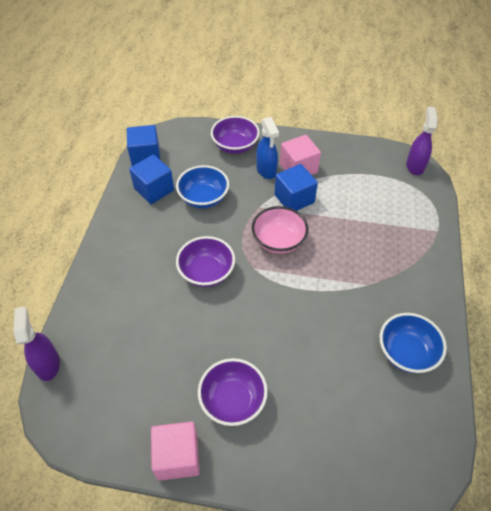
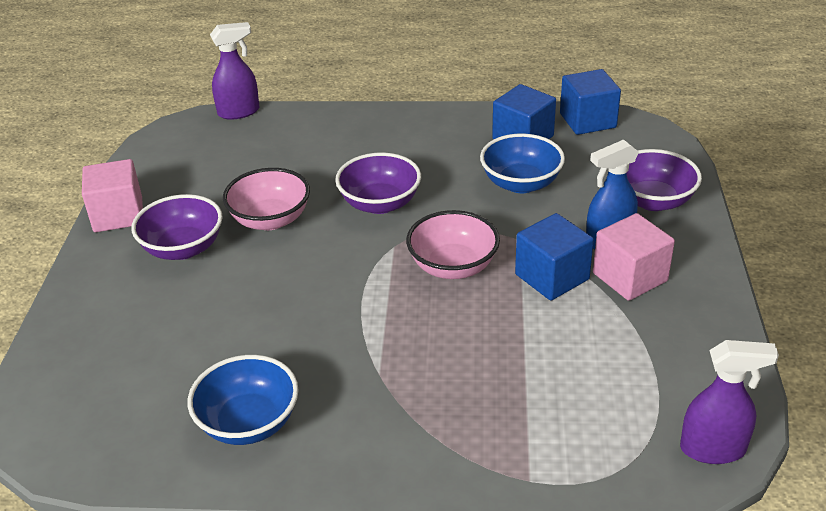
camera: 85 degrees right, 15 degrees down
none -> pink bowl [223,168,310,230]

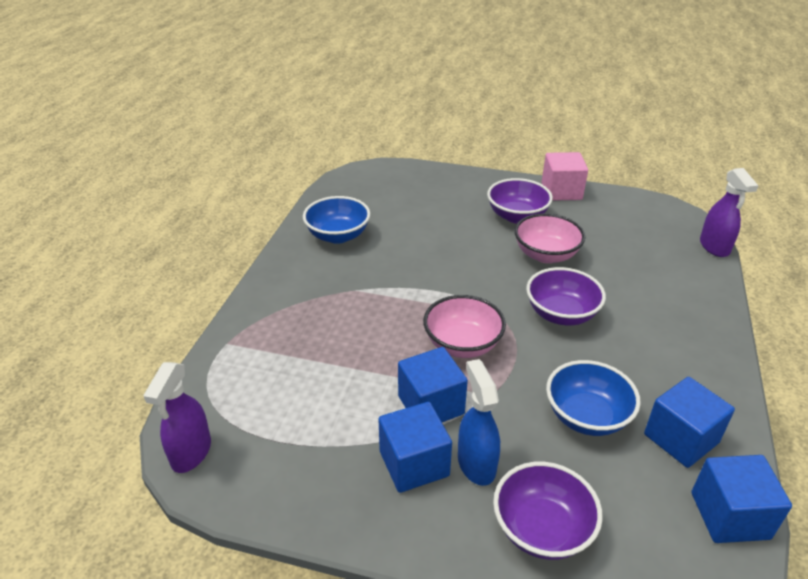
camera: 100 degrees right, 0 degrees up
pink cube [593,213,675,301] -> blue cube [378,402,452,493]

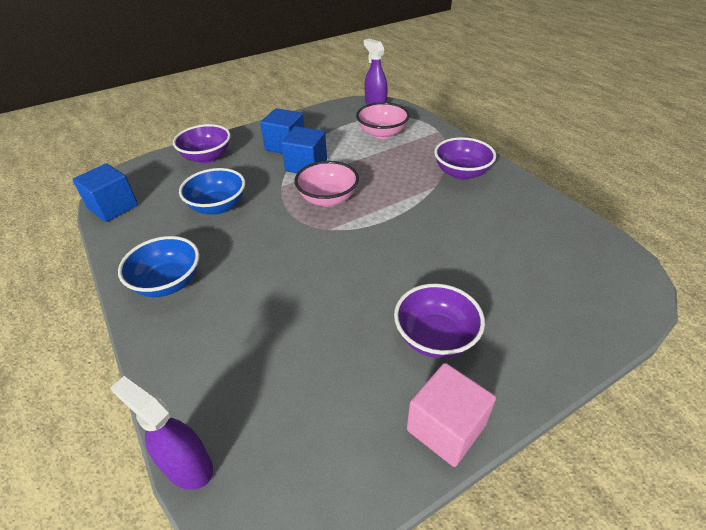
camera: 135 degrees right, 5 degrees up
blue bowl [303,196,370,244] -> blue bowl moved to [118,236,199,297]
blue spray bottle [458,359,500,486] -> none
pink bowl [514,213,585,263] -> pink bowl moved to [356,102,410,139]
purple bowl [526,267,606,325] -> purple bowl moved to [434,137,496,180]
blue cube [644,377,735,468] -> none

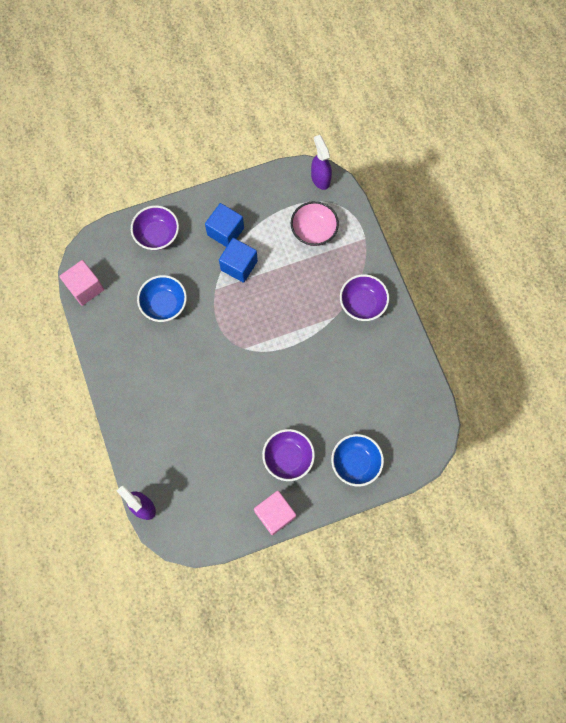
camera: 10 degrees right, 30 degrees up
blue cube [72,163,138,222] -> pink cube [59,260,104,306]
blue bowl [118,236,199,297] -> blue bowl moved to [331,434,384,486]
pink bowl [294,161,359,207] -> none

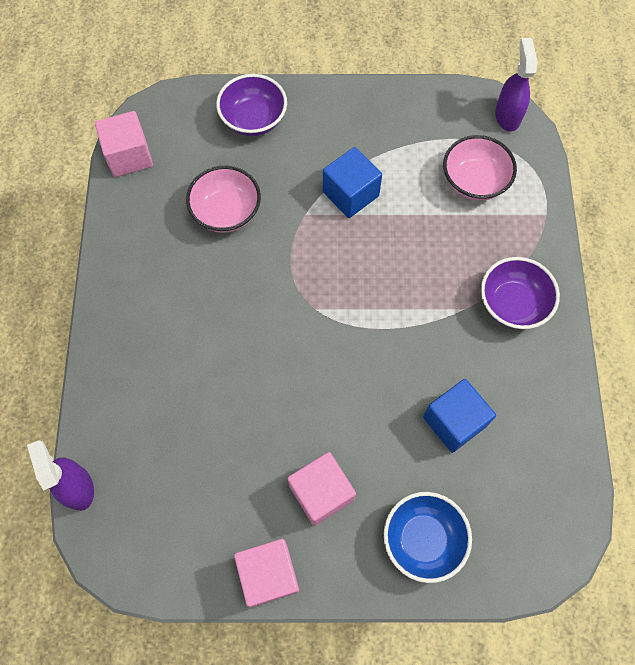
camera: 20 degrees right, 5 degrees down
blue bowl [137,275,187,322] -> pink bowl [186,166,261,233]
blue cube [205,203,244,247] -> blue cube moved to [423,379,496,453]
purple bowl [262,429,315,481] -> pink cube [288,452,356,526]

